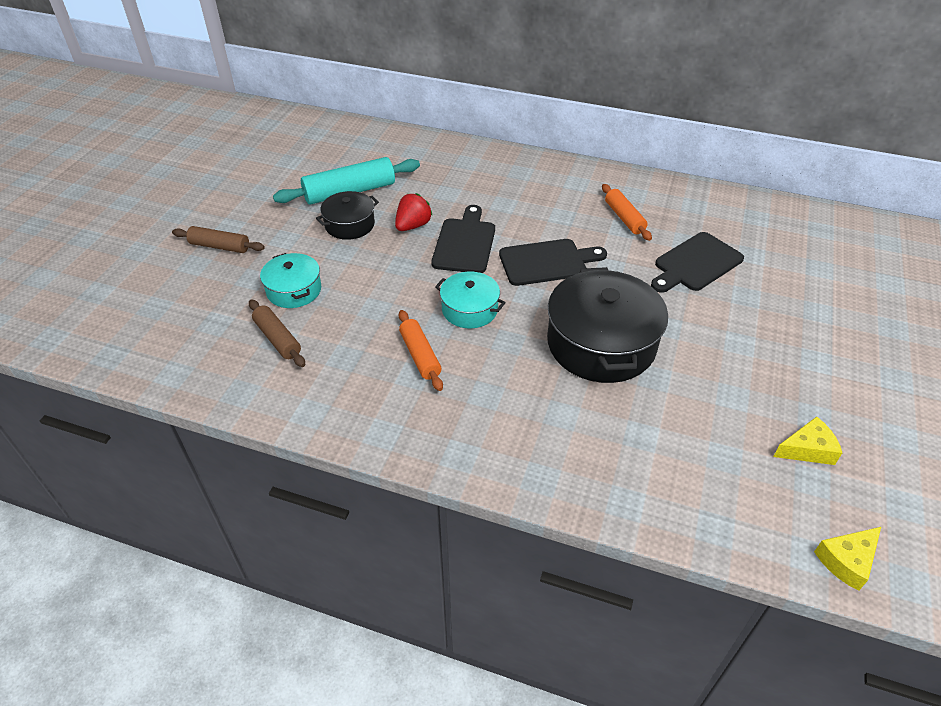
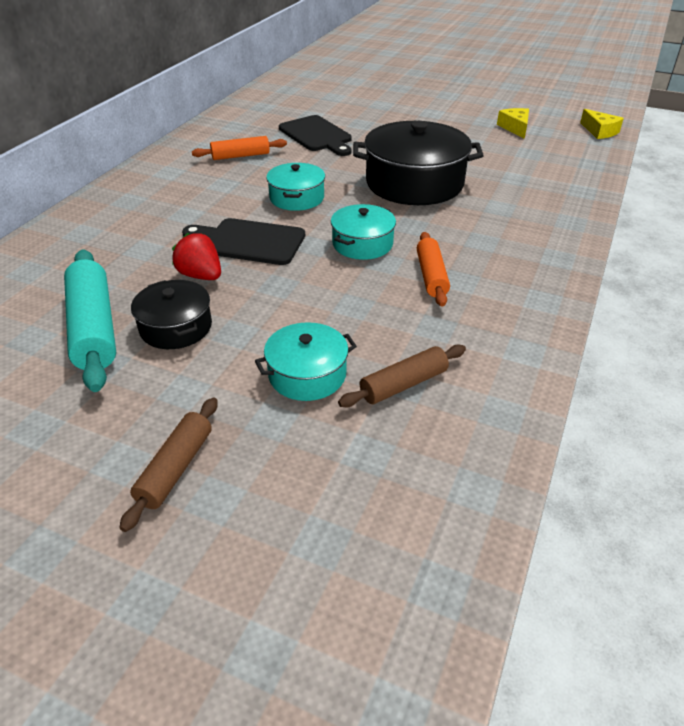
camera: 85 degrees left, 5 degrees down
orange rolling pin [398,310,443,391] -> orange rolling pin turned 75 degrees counterclockwise [417,232,450,307]
black cutting board [499,239,607,286] -> turquoise pot [266,163,325,211]

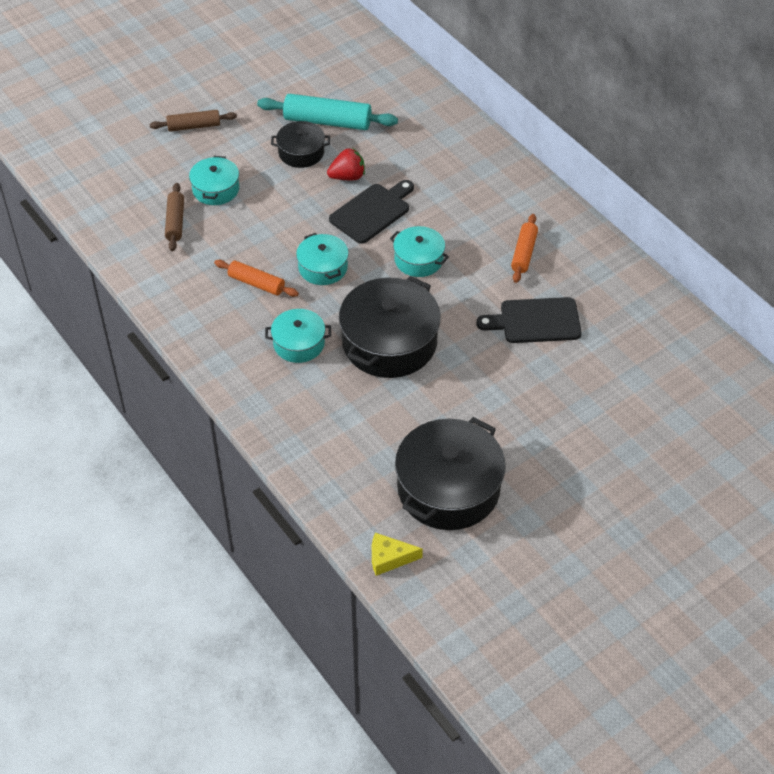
camera: 120 degrees right, 10 degrees up
brown rolling pin [119,397,218,532] -> brown rolling pin turned 60 degrees counterclockwise [150,110,237,132]
yellow cheese [497,108,529,139] -> black pot [395,417,506,530]
none -> turquoise pot [265,309,331,363]

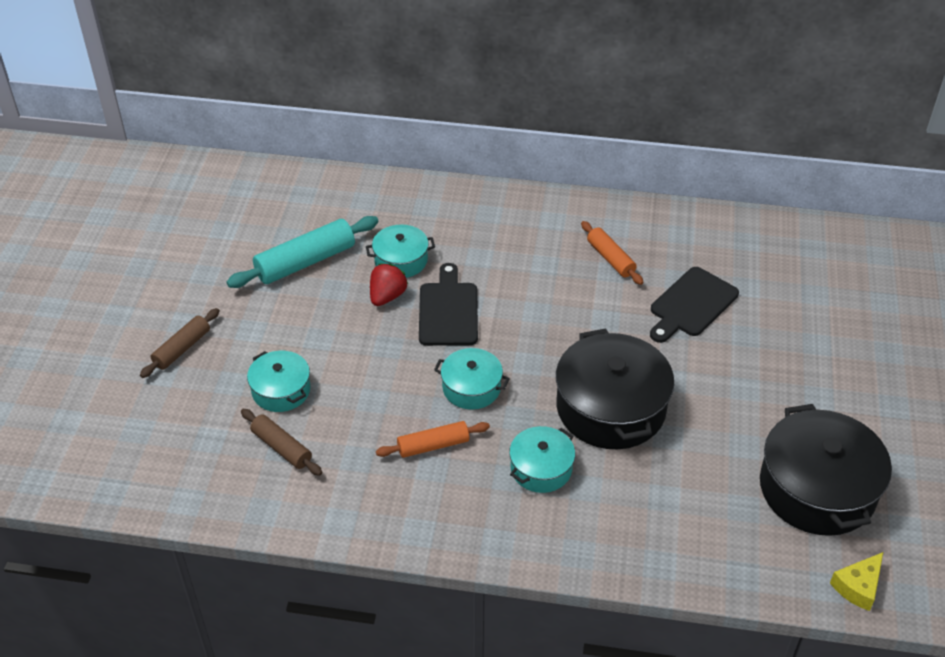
camera: 45 degrees left, 5 degrees down
black pot [271,121,330,168] -> none
turquoise pot [390,226,449,277] -> turquoise pot moved to [366,224,435,278]

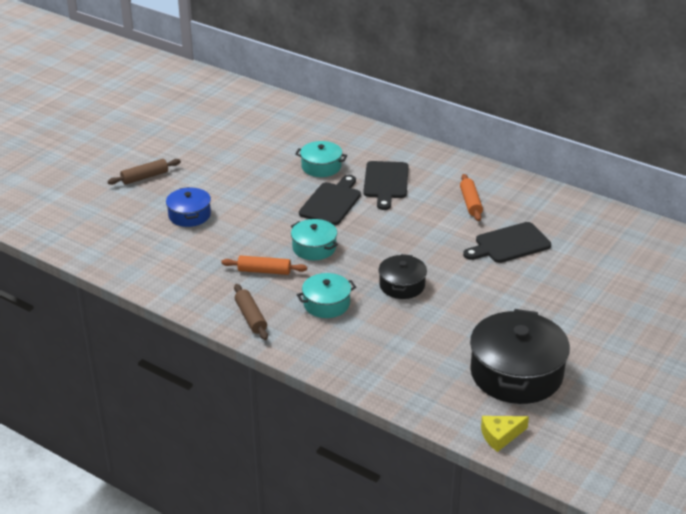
camera: 25 degrees right, 10 degrees down
turquoise rolling pin [227,216,379,288] -> none
brown rolling pin [241,409,322,476] -> brown rolling pin moved to [234,284,268,340]
turquoise pot [247,351,311,412] -> blue pot [166,187,211,227]
red strawberry [370,264,408,306] -> none
black pot [556,328,674,449] -> black pot [378,254,427,299], size x0.54
none -> black cutting board [363,161,409,210]

